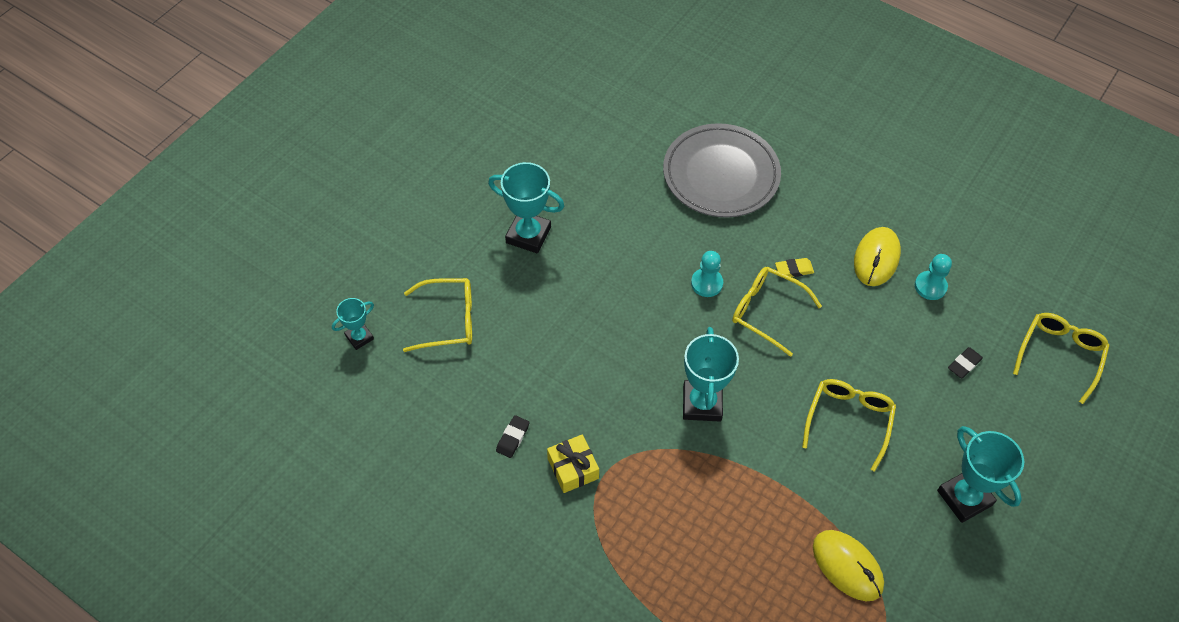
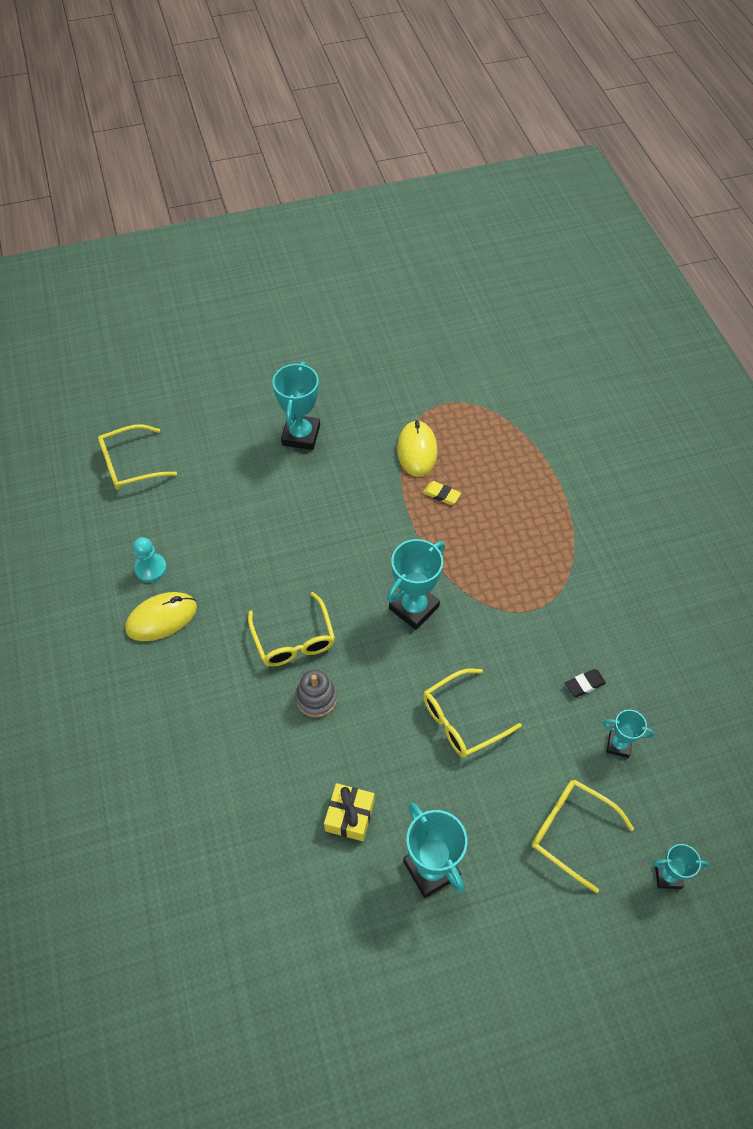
camera: 140 degrees left, 0 degrees up
yellow gift [547,434,599,493] -> yellow gift moved to [324,783,375,841]
grey plate [663,123,781,218] -> none
turquoise pawn [691,251,723,297] -> grey stacking toy [295,670,337,717]
yellow eraser [775,258,814,277] -> yellow eraser moved to [423,481,461,505]
yellow glasses [802,379,896,472] -> yellow glasses moved to [423,669,522,758]
black eraser [948,347,983,378] -> none
none -> turquoise trophy [603,710,655,758]

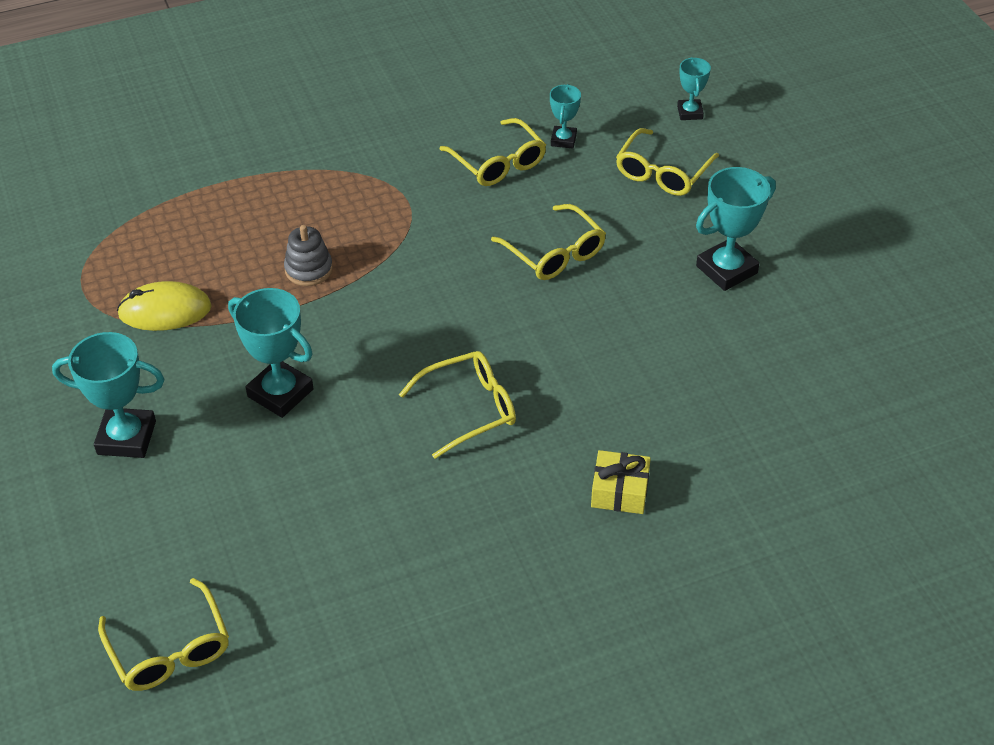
camera: 95 degrees left, 10 degrees down
yellow mouse [125,592,197,641] -> none
turquoise pawn [133,537,167,582] -> none
grey stacking toy [295,670,337,717] -> grey stacking toy moved to [284,225,333,286]
yellow gift [324,783,375,841] -> yellow gift moved to [591,450,651,514]
turquoise trophy [387,539,445,630] -> turquoise trophy moved to [228,288,314,418]
yellow eraser [423,481,461,505] -> none
black eraser [565,669,606,697] -> yellow glasses [440,118,546,186]

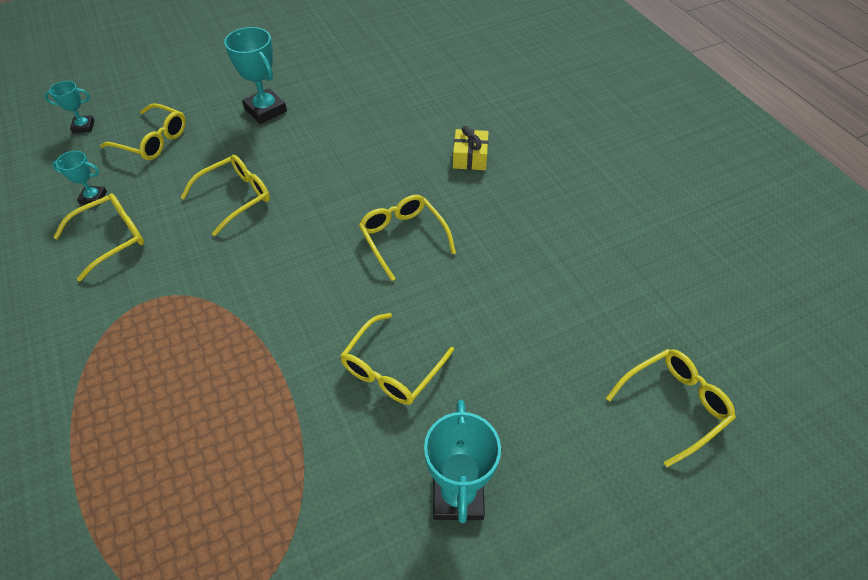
camera: 95 degrees left, 5 degrees up
yellow mouse [117,281,212,331] -> none
turquoise trophy [228,288,314,418] -> yellow glasses [340,313,454,405]
grey stacking toy [284,225,333,286] -> none

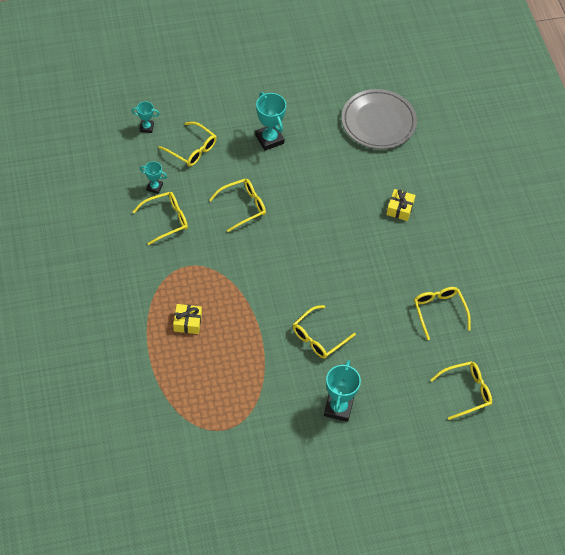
camera: 10 degrees right, 5 degrees up
yellow glasses [359,195,456,281] -> yellow glasses moved to [414,287,471,340]
none -> yellow gift [173,304,202,334]
none -> grey plate [342,89,417,149]

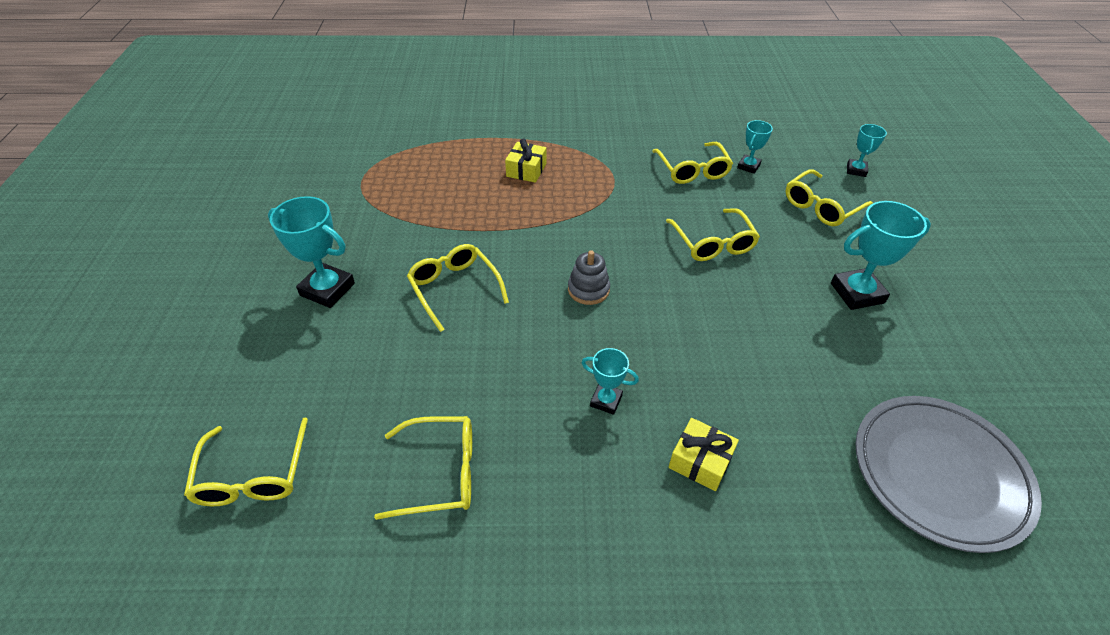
camera: 105 degrees right, 10 degrees down
none -> grey stacking toy [568,250,610,305]
none -> turquoise trophy [582,348,639,415]

